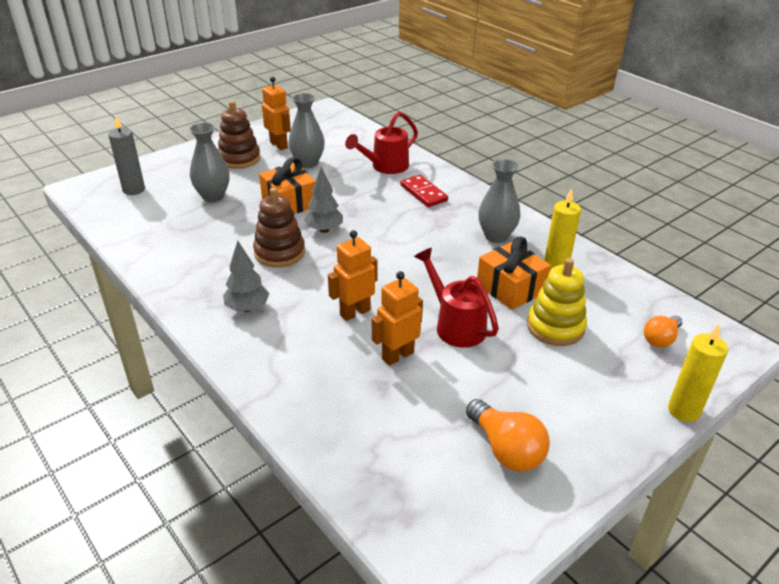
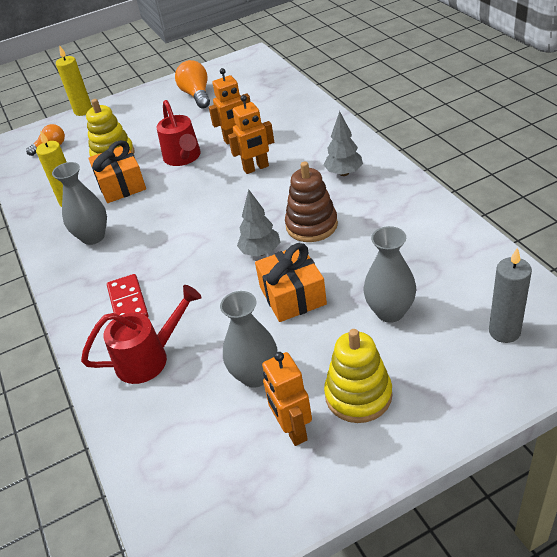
camera: 160 degrees left, 5 degrees up
brown stacking toy [218,101,261,169] -> yellow stacking toy [324,329,392,423]

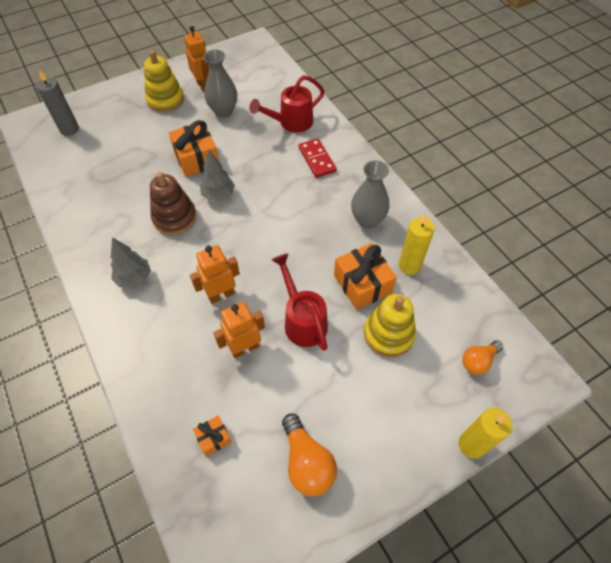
camera: 170 degrees right, 15 degrees up
grey vase [364,226,417,323] -> none
none -> orange gift [193,415,232,456]

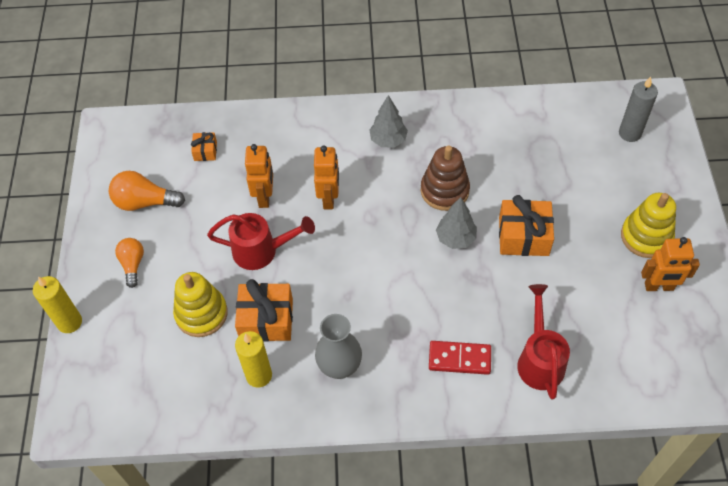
camera: 120 degrees right, 0 degrees up
grey vase [203,49,237,118] -> none
orange light bulb [462,340,503,375] -> orange light bulb moved to [115,238,144,288]

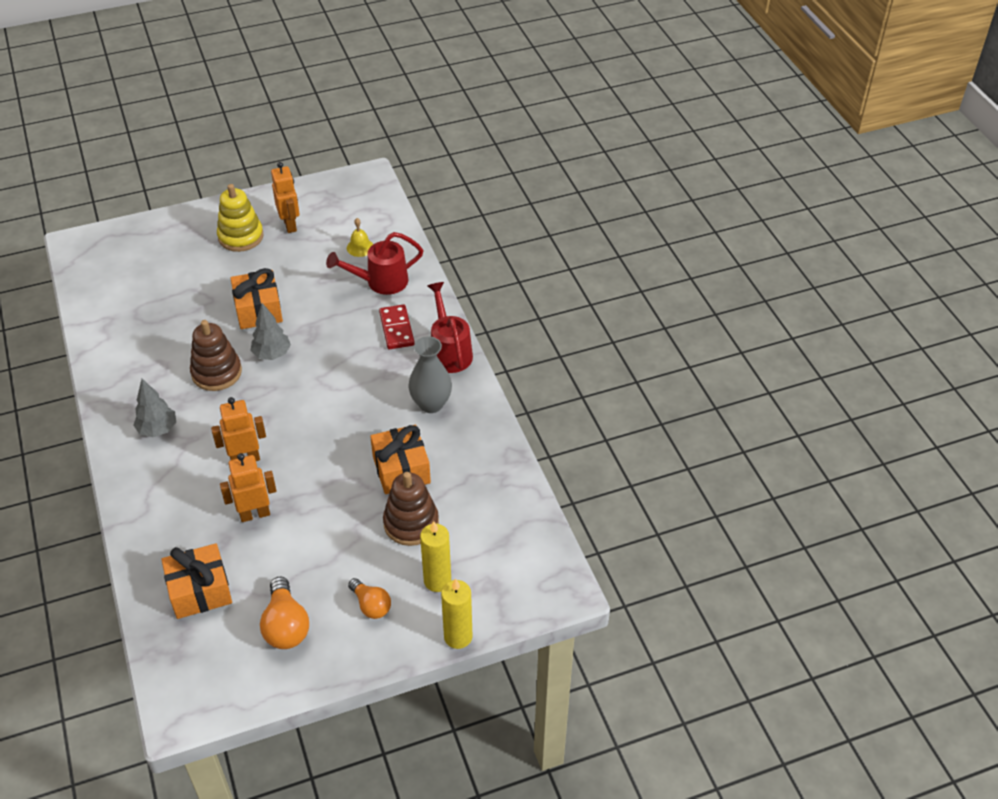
camera: 110 degrees left, 10 degrees down
orange light bulb [115,238,144,288] -> orange light bulb turned 105 degrees counterclockwise [348,578,391,619]
yellow stacking toy [173,272,228,337] -> brown stacking toy [383,472,439,546]
orange gift [191,132,217,161] -> orange gift [162,543,232,619], size x1.93
red watering can [207,213,315,270] -> red watering can moved to [427,282,473,373]
yellow candle [235,331,272,387] -> yellow candle moved to [420,521,451,592]
grey candle [619,77,658,142] -> none
none -> yellow bell [347,218,373,257]

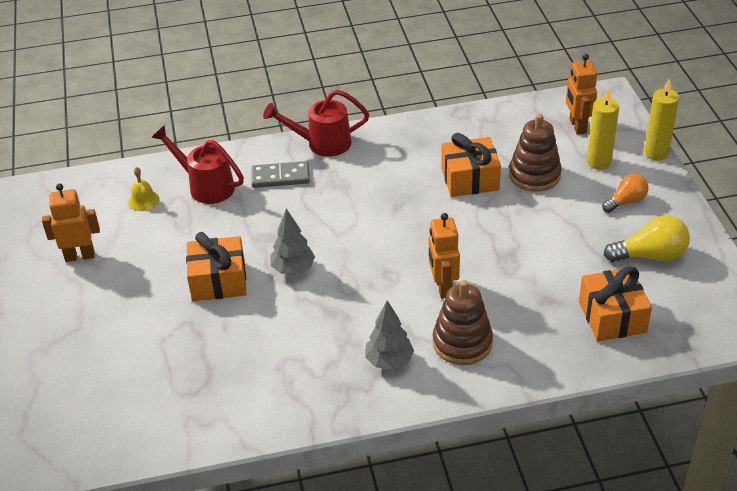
camera: 80 degrees left, 5 degrees down
brown stacking toy [190,320,242,391] -> brown stacking toy moved to [433,280,493,365]
yellow stacking toy [217,184,264,252] -> none
orange robot [220,453,276,522] -> orange robot moved to [566,54,597,135]
orange light bulb [260,577,309,649] -> yellow light bulb [604,215,690,262]
red watering can [326,232,424,295] -> red watering can turned 135 degrees clockwise [151,125,244,204]
red domino [379,304,415,349] -> grey domino [252,161,310,188]
grey vase [408,336,452,413] -> none

